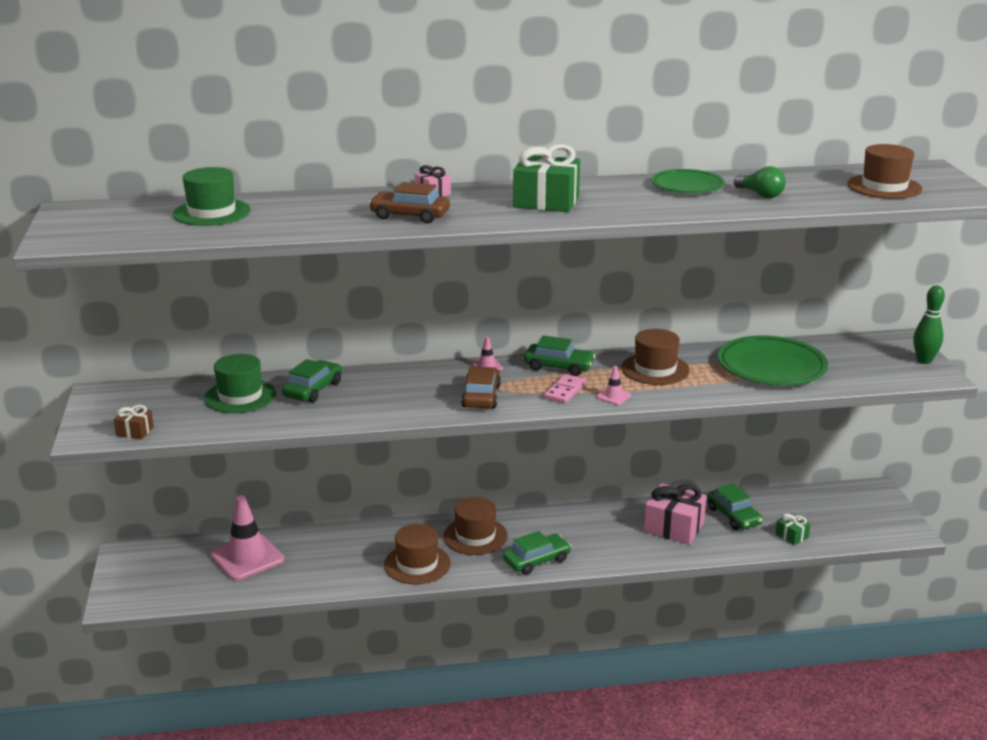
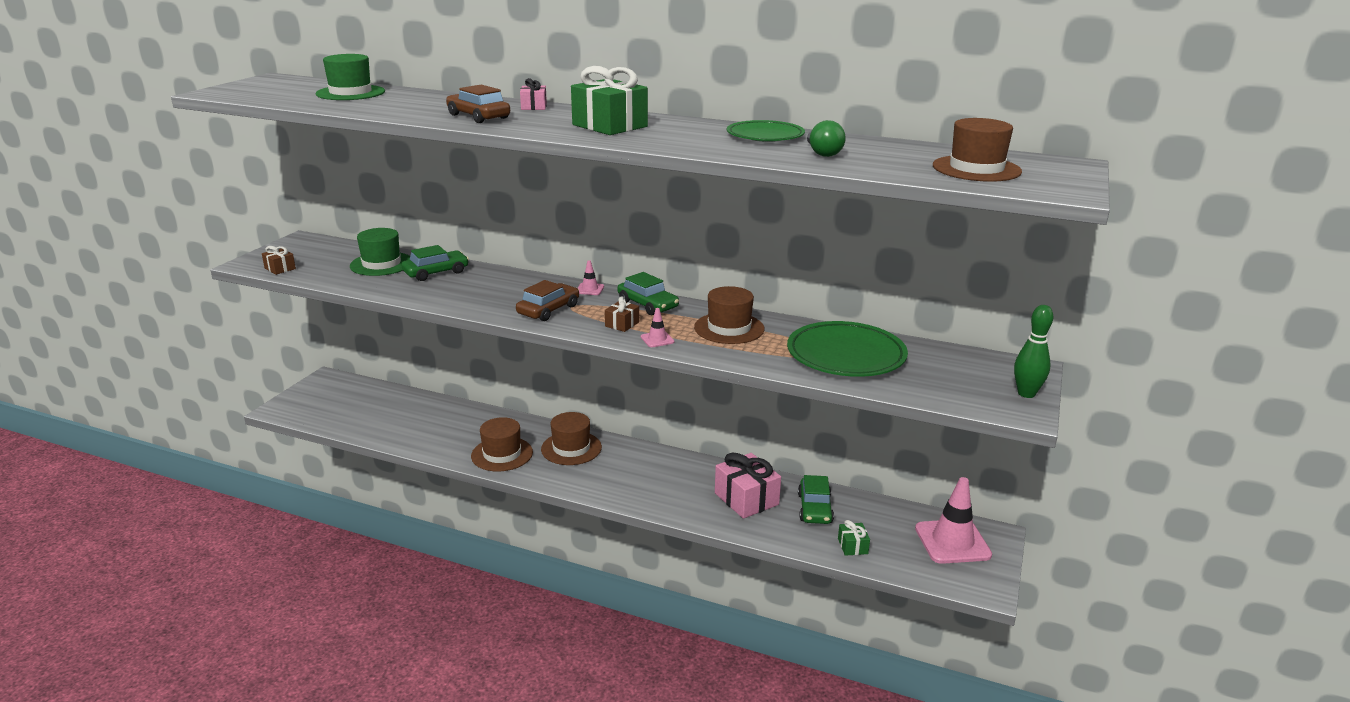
camera: 30 degrees right, 0 degrees up
pink traffic cone [210,495,284,581] -> pink traffic cone moved to [915,477,992,564]
green car [503,531,571,575] -> none
pink domino [544,374,585,404] -> brown gift [605,296,639,332]

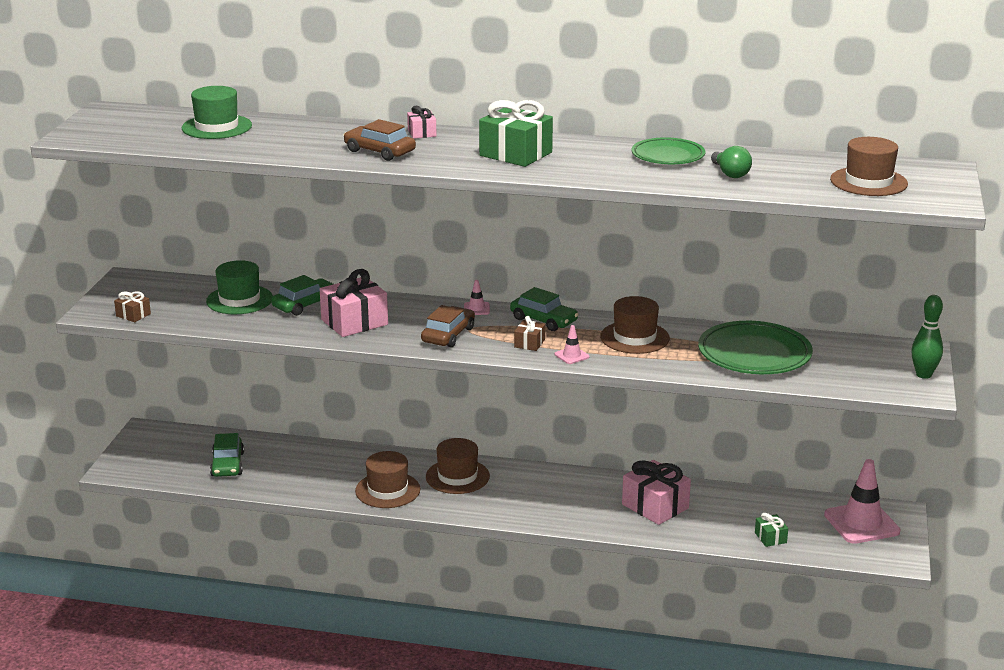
camera: 10 degrees left, 0 degrees up
green car [798,475,834,524] -> green car moved to [210,433,244,477]
none -> pink gift [320,269,388,337]

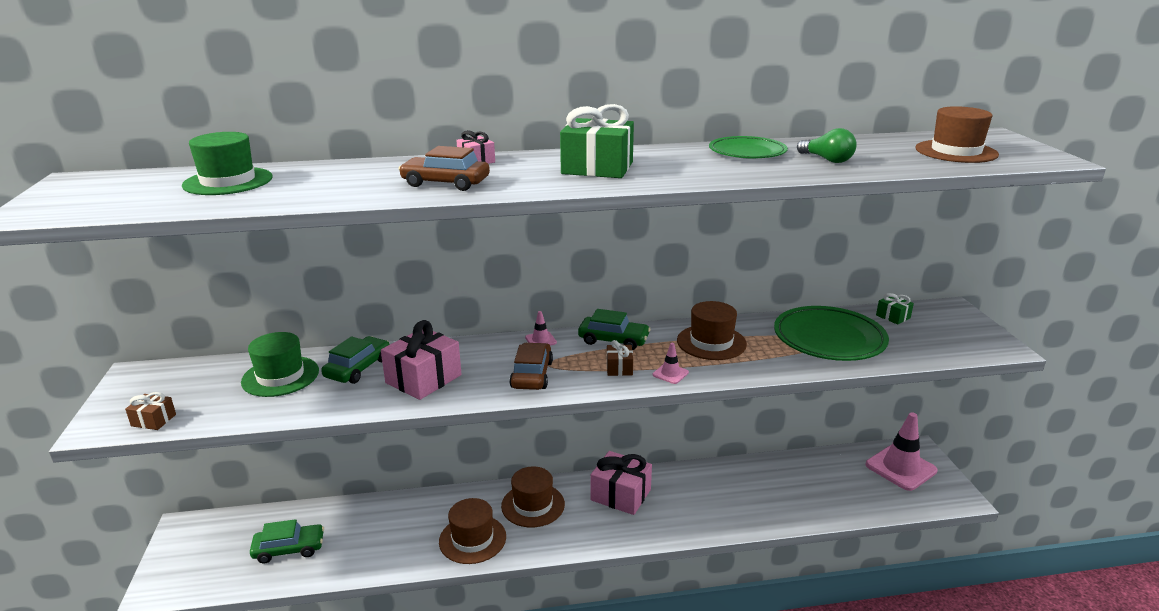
camera: 20 degrees left, 0 degrees up
green car [210,433,244,477] -> green car turned 75 degrees counterclockwise [250,519,324,564]
pink gift [622,460,691,525] -> pink gift moved to [590,451,652,515]
green gift [755,513,788,547] -> green gift moved to [876,293,914,325]
green bowling pin [911,295,943,379] -> none

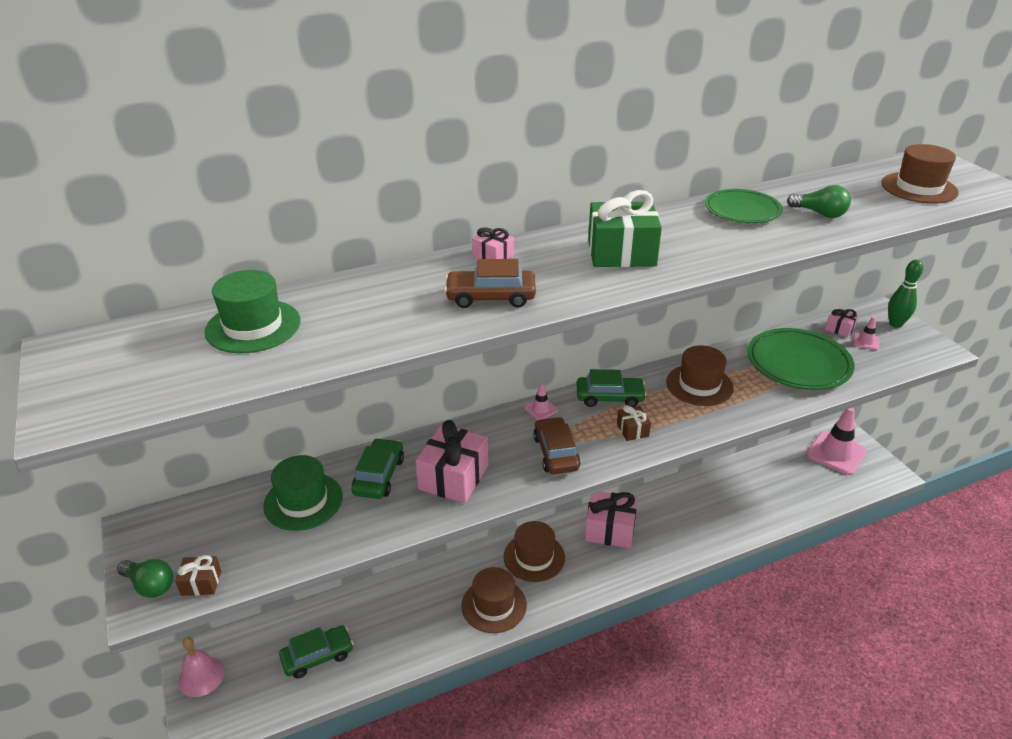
camera: 15 degrees left, 10 degrees up
pink traffic cone [653,343,689,384] -> pink traffic cone moved to [853,317,879,350]
green gift [876,293,914,325] -> pink gift [825,308,859,338]
none -> green light bulb [117,559,173,598]
none -> pink bell [178,637,225,697]
none -> green bowling pin [888,260,923,328]

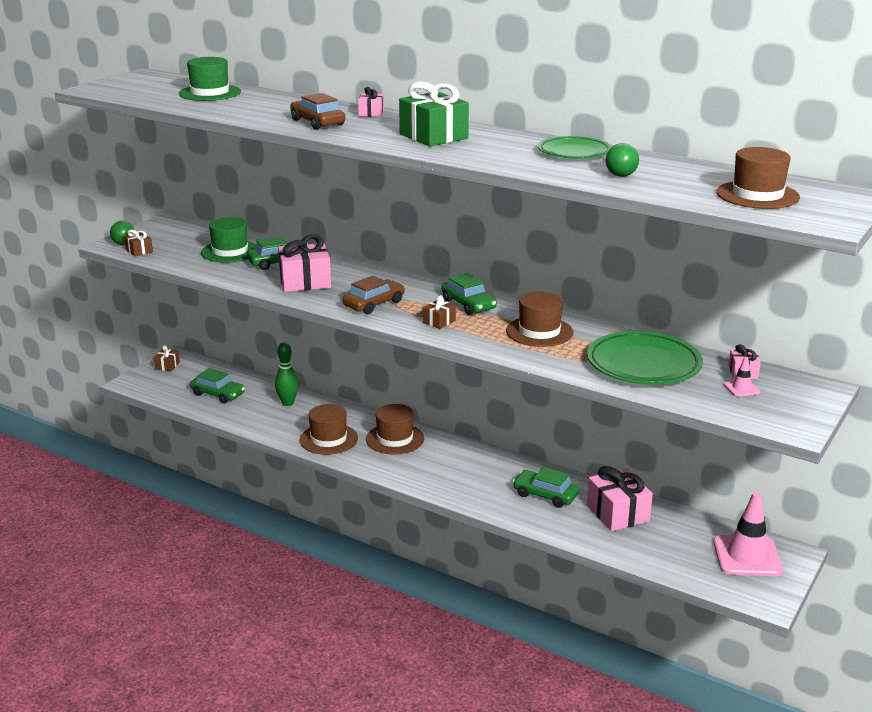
camera: 55 degrees right, 10 degrees down
pink bell [178,637,225,697] -> brown gift [154,345,180,371]
pink traffic cone [524,383,558,420] -> none
pink gift [585,492,637,548] -> pink gift moved to [587,466,653,531]
green bowling pin [888,260,923,328] -> green bowling pin moved to [275,342,298,406]
none -> green car [513,467,579,508]

